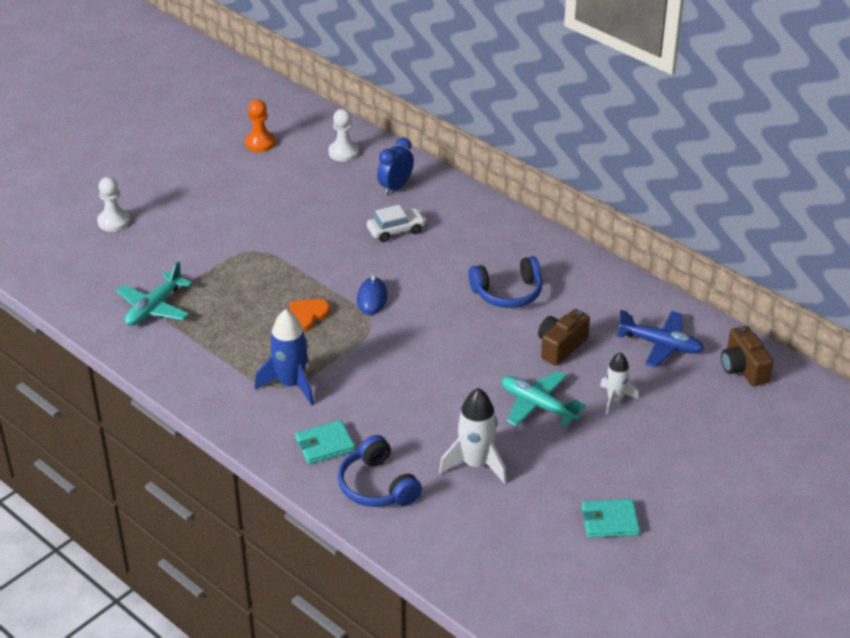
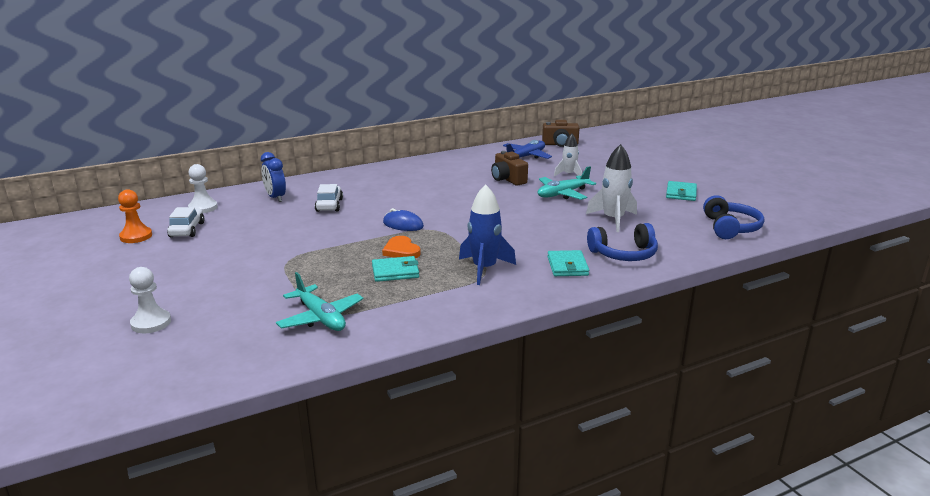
camera: 70 degrees left, 15 degrees down
blue headphones [469,256,542,308] -> blue headphones moved to [703,195,764,239]
none -> white car [167,207,205,237]
none -> turquoise wallet [372,256,419,282]

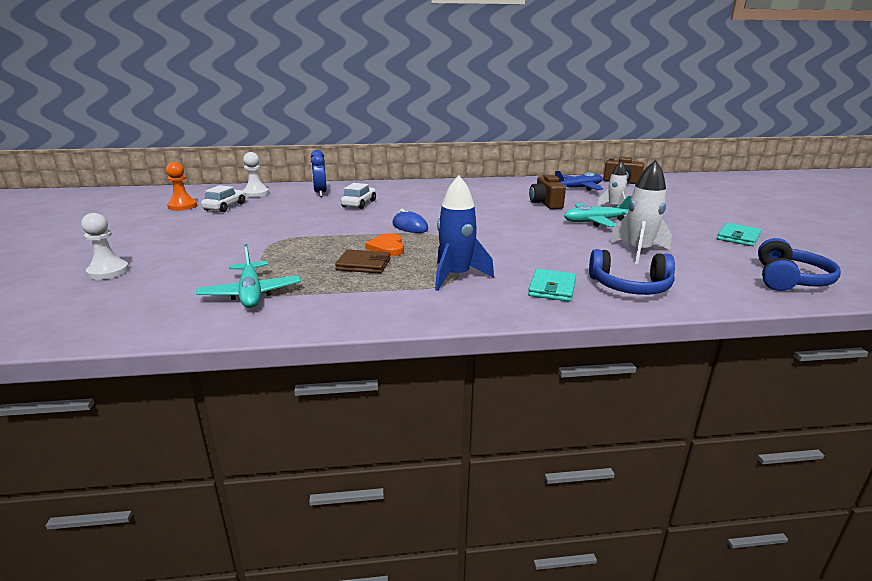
camera: 20 degrees right, 0 degrees up
turquoise wallet [372,256,419,282] -> brown wallet [335,249,391,274]

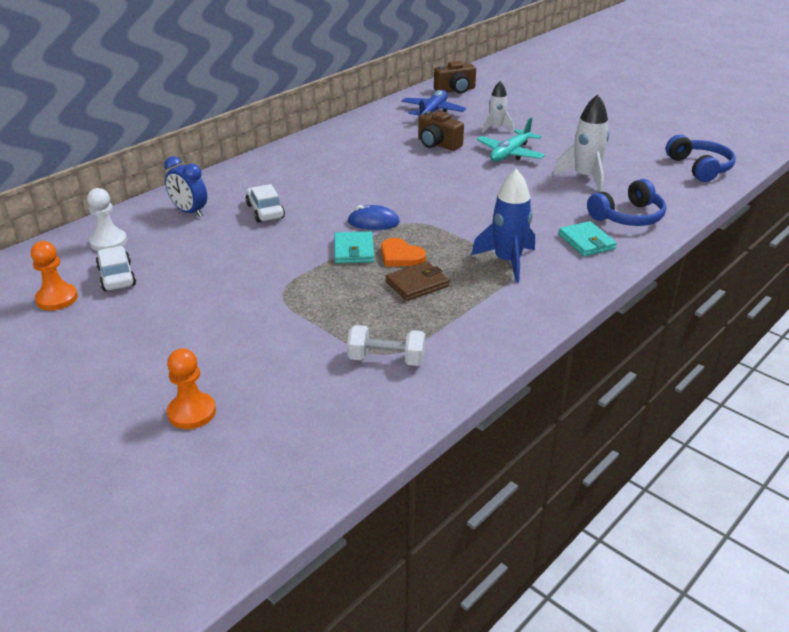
camera: 40 degrees left, 10 degrees up
white pawn [81,213,129,280] -> orange pawn [167,348,216,429]
turquoise plane [196,244,301,308] -> white dumbbell [347,325,426,366]
turquoise wallet [717,223,762,246] -> turquoise wallet moved to [334,231,374,263]

